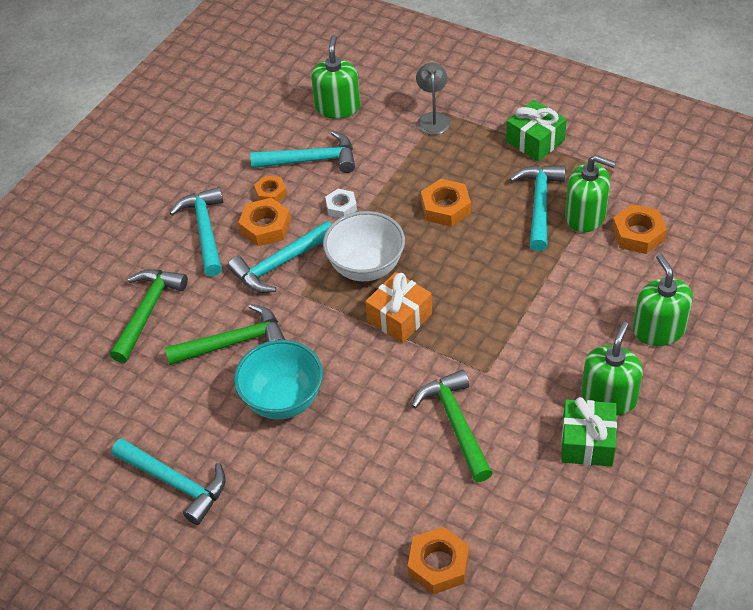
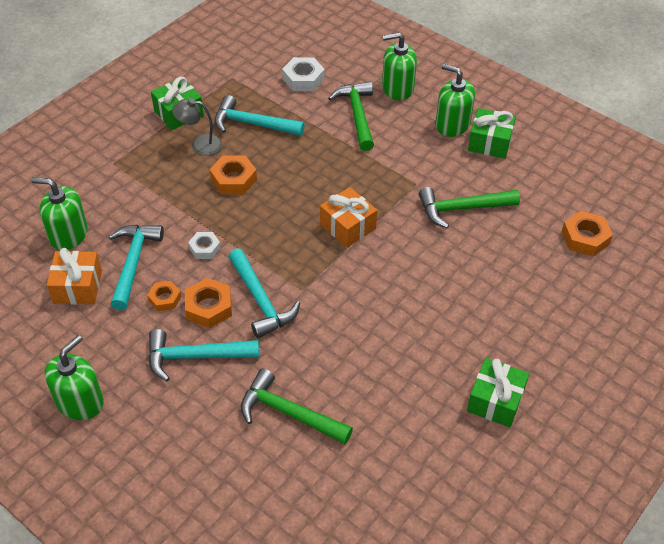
camera: 85 degrees left, 0 degrees up
turquoise hammer [111,438,226,525] -> green gift [467,358,529,427]
green hammer [165,304,285,365] -> green hammer moved to [328,82,374,151]
turquoise bowl [234,340,323,419] -> none
white bowl [323,211,405,281] -> none
grey lamp [416,63,451,135] -> grey lamp moved to [172,98,222,155]
green soap dispenser [565,155,616,232] -> green soap dispenser moved to [45,335,104,420]
orange nut [612,204,667,254] -> white nut [282,57,325,91]
none -> orange gift [47,248,102,304]

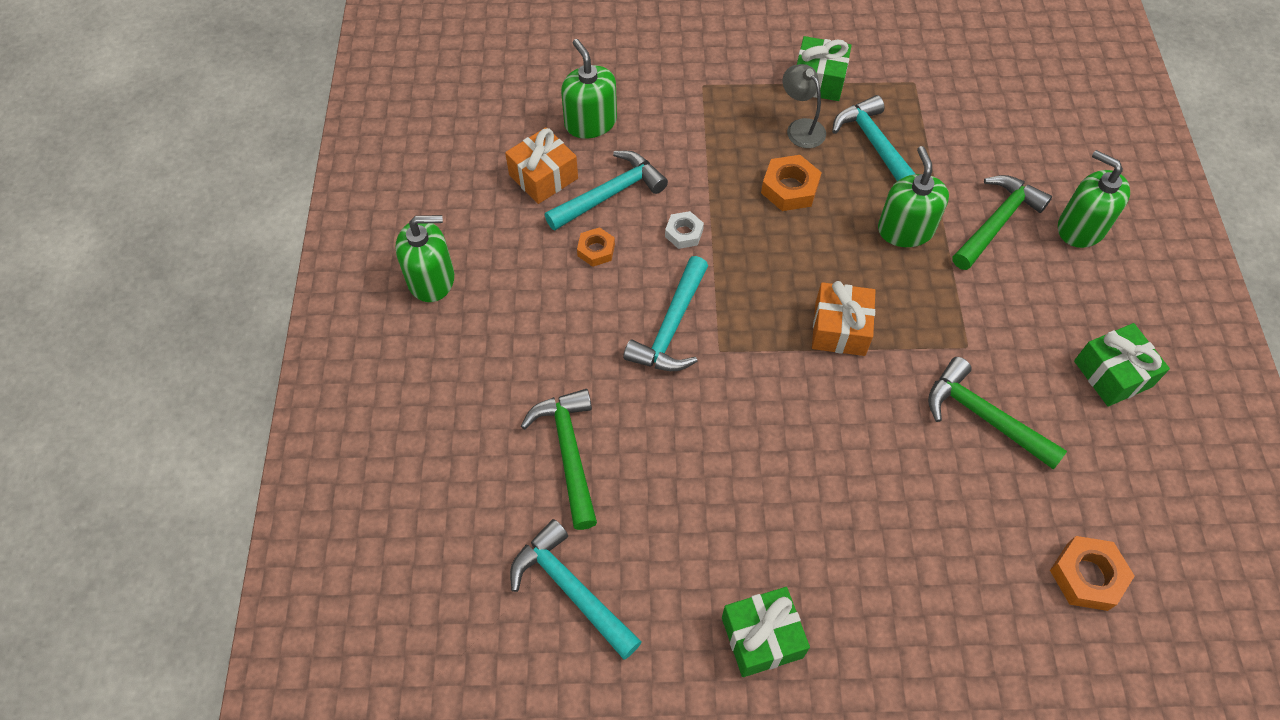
camera: 50 degrees right, 10 degrees up
turquoise hammer [148,329,259,381] -> turquoise hammer moved to [510,519,642,659]
orange nut [185,278,232,328] -> none
white nut [282,57,325,91] -> none
green soap dispenser [435,64,475,137] -> green soap dispenser moved to [878,146,949,247]

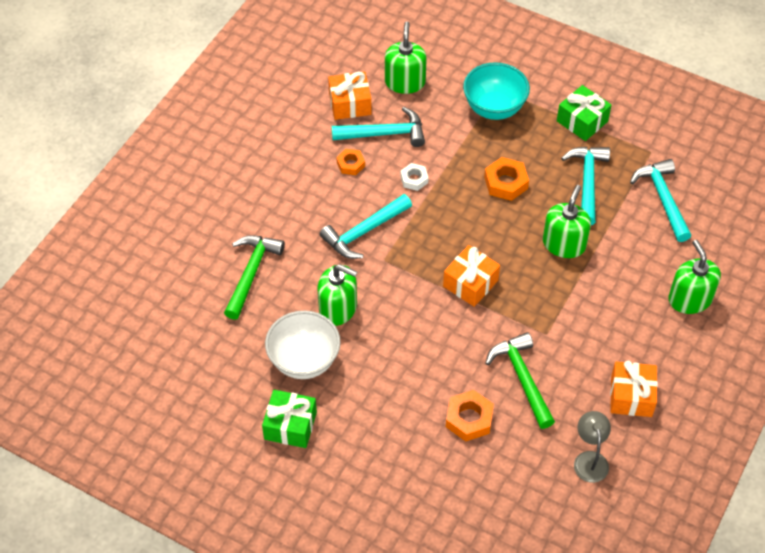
camera: 30 degrees right, 5 degrees down
green soap dispenser [396,215,454,302] -> green soap dispenser moved to [317,264,357,326]
turquoise hammer [510,519,642,659] -> turquoise hammer moved to [630,159,691,242]
grey lamp [783,64,826,148] -> grey lamp moved to [574,411,611,483]
green hammer [952,175,1052,270] -> none
orange nut [1050,536,1135,611] -> orange nut moved to [446,390,494,441]
green gift [1074,323,1170,406] -> orange gift [610,361,658,417]
none -> white bowl [265,311,341,379]
none -> turquoise bowl [463,62,530,120]

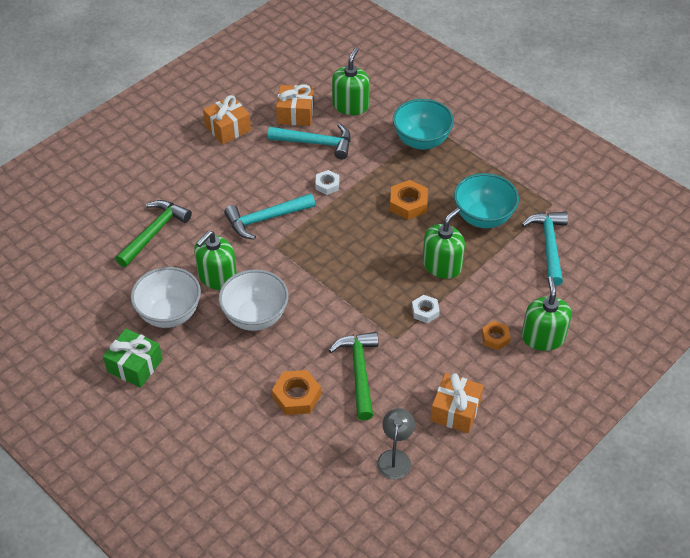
camera: 15 degrees right, 5 degrees down
green soap dispenser [317,264,357,326] -> green soap dispenser turned 90 degrees clockwise [194,231,237,290]
orange nut [337,149,365,175] -> orange nut moved to [482,321,511,350]
orange gift [443,245,500,307] -> orange gift moved to [203,95,251,144]
green gift [557,85,612,141] -> none
turquoise hammer [561,147,610,225] -> turquoise bowl [454,173,519,228]
none -> white bowl [219,269,289,331]
none -> white nut [412,295,440,323]

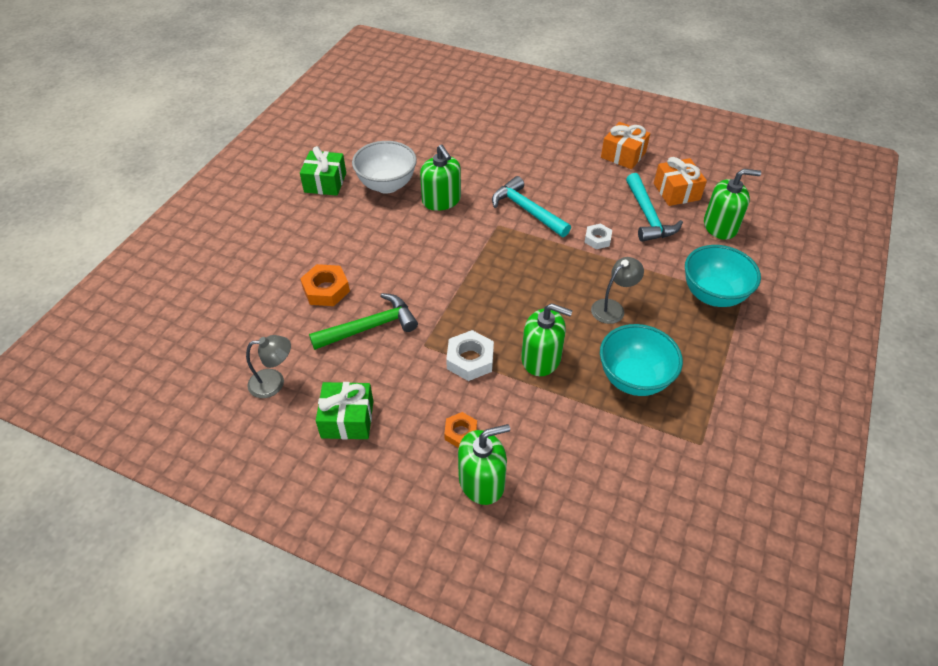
camera: 70 degrees right, 0 degrees up
green hammer [115,200,192,267] -> none
green soap dispenser [194,231,237,290] -> green soap dispenser turned 135 degrees counterclockwise [420,145,461,211]
white bowl [219,269,289,331] -> none
orange nut [390,180,428,220] -> grey lamp [591,257,644,324]
white nut [412,295,440,323] -> white nut [446,330,494,381], size x1.56
orange gift [430,373,484,433] -> green gift [316,382,373,439]
turquoise hammer [522,212,568,286] -> none

